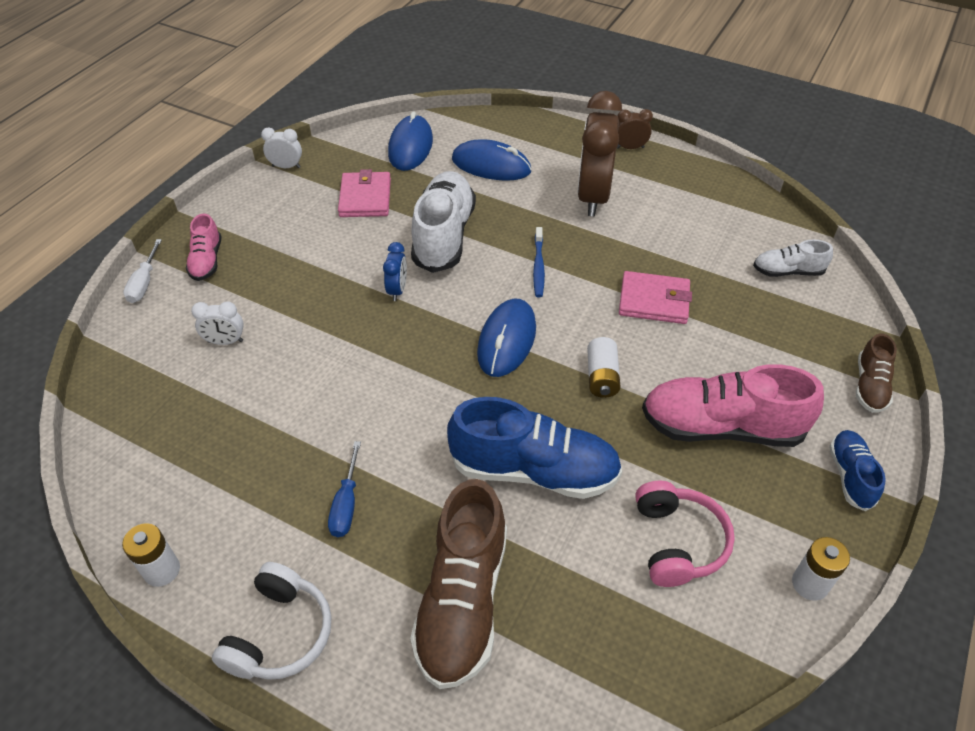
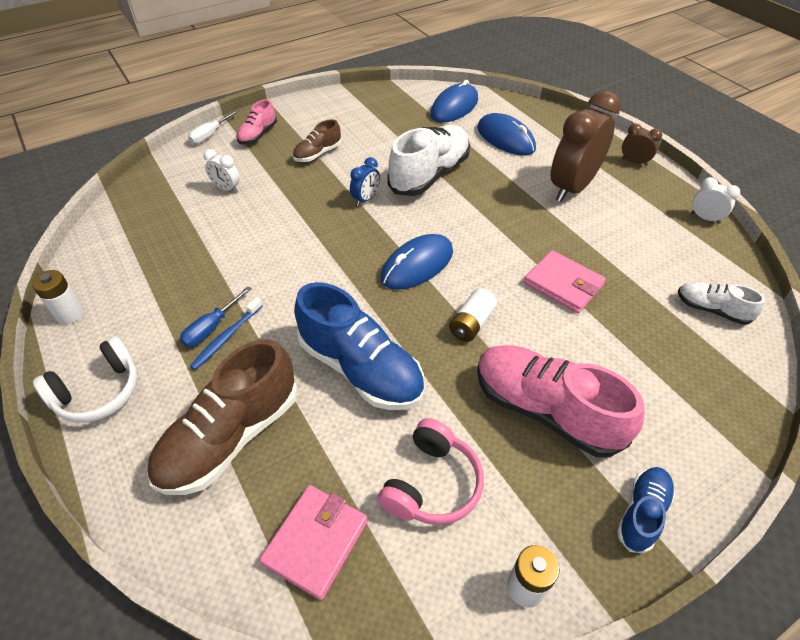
camera: 30 degrees right, 0 degrees up
white clock [261,127,302,168] -> white clock moved to [691,177,740,224]
pink wallet [338,169,391,217] -> pink wallet moved to [259,485,368,600]
blue toothbrush [533,227,545,297] -> blue toothbrush moved to [190,297,263,370]
brown shoe [856,333,897,413] -> brown shoe moved to [293,119,341,162]

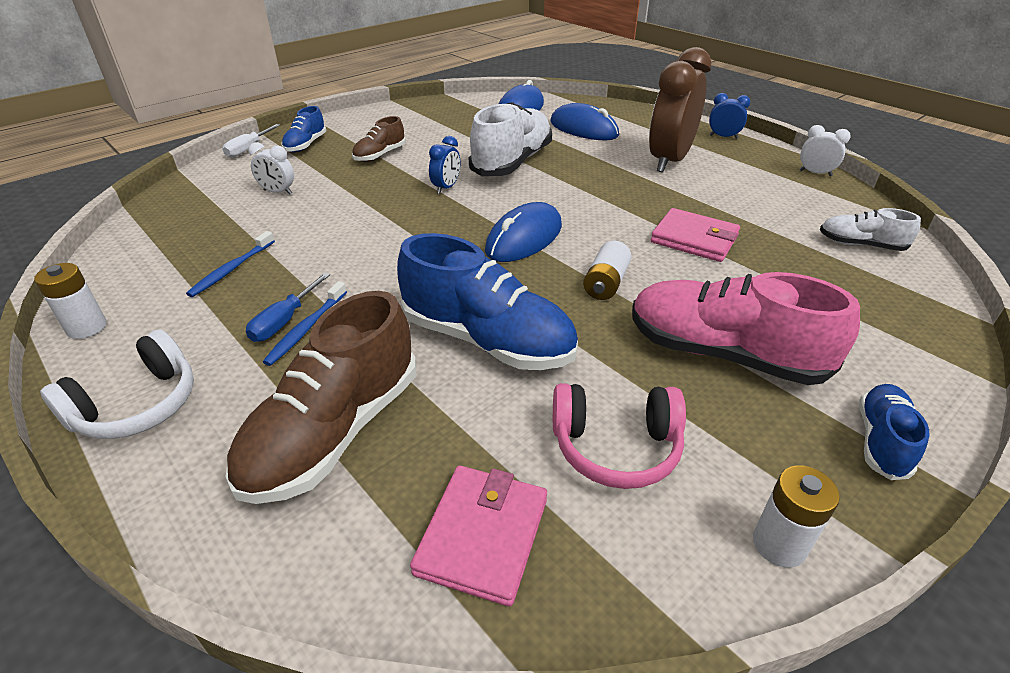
camera: 10 degrees left, 10 degrees down
pink shoe [236,99,277,144] -> blue shoe [281,106,326,153]
pink headphones [378,418,484,525] -> pink headphones turned 75 degrees clockwise [553,383,686,489]
brown clock [621,124,662,166] -> blue clock [709,93,750,139]
none -> blue toothbrush [186,231,275,297]

